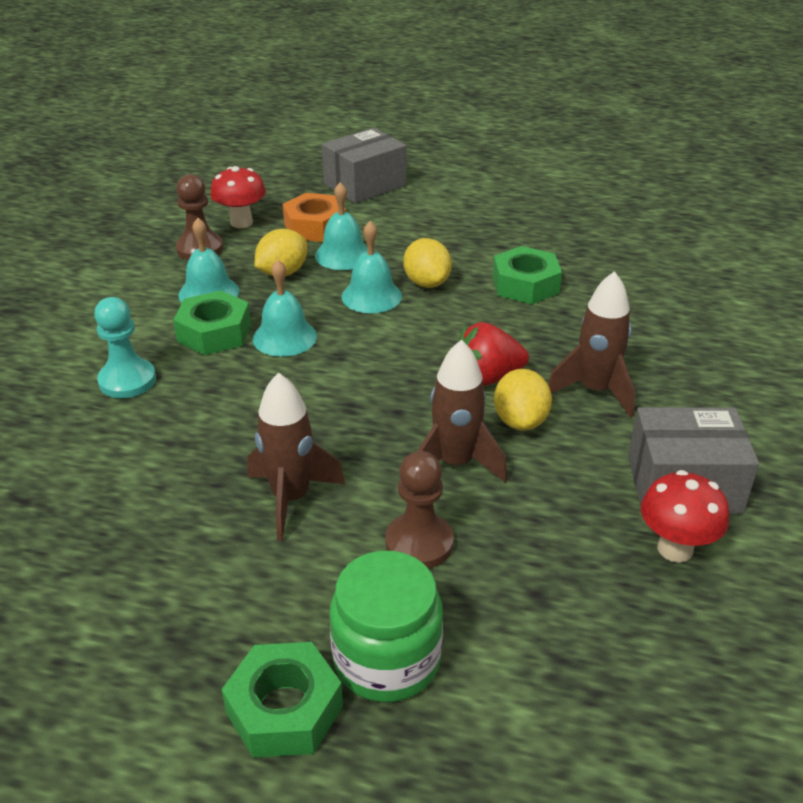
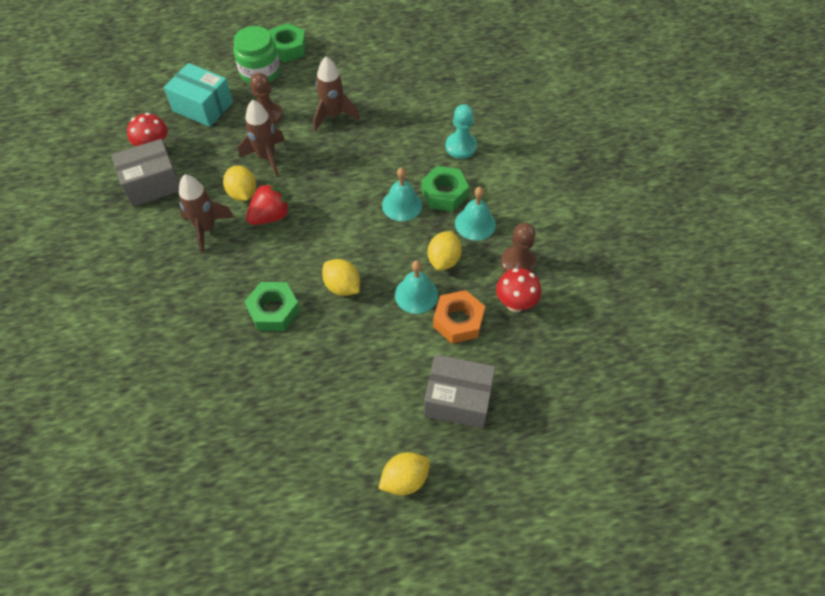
camera: 155 degrees right, 20 degrees up
grey box [322,128,407,203] -> grey box turned 75 degrees clockwise [424,354,495,429]
turquoise bell [342,221,402,313] -> none
none -> turquoise box [164,63,233,127]
none -> yellow lemon [378,452,430,495]

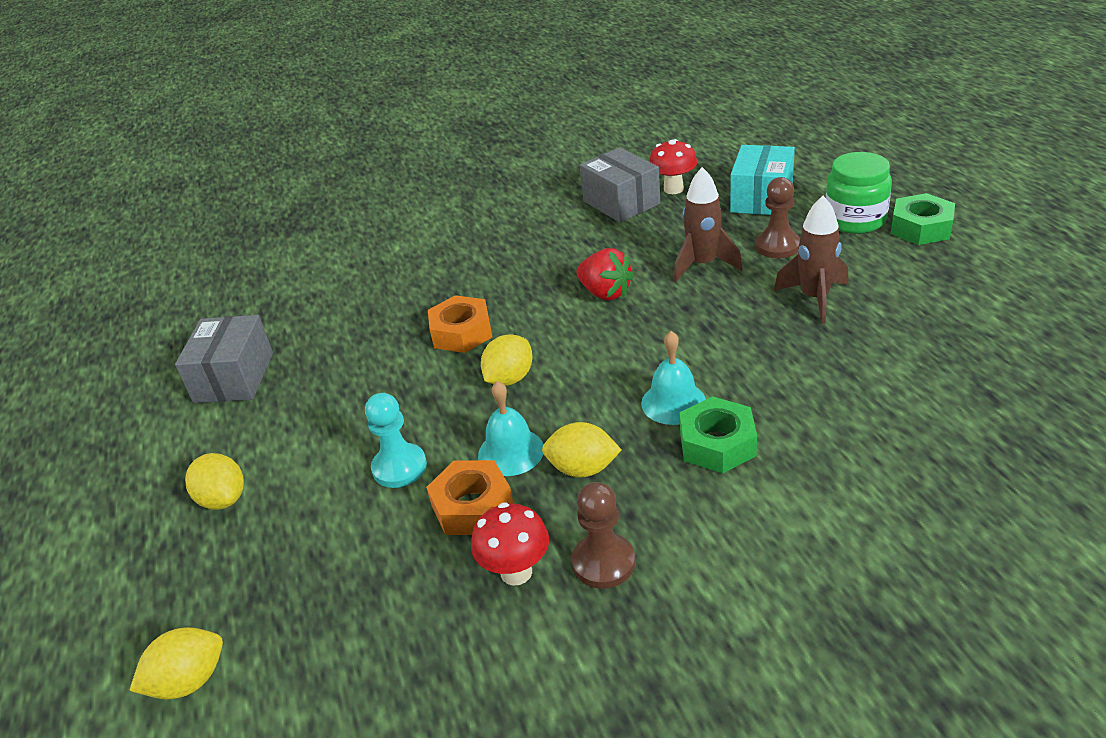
camera: 85 degrees right, 20 degrees down
brown rocket [179,174,235,254] -> none
yellow lemon [223,166,256,201] -> yellow lemon moved to [129,627,223,700]
green nut [244,282,300,331] -> orange nut [428,295,492,353]
grey box [424,354,495,429] -> grey box moved to [175,315,273,403]
turquoise pawn [446,104,477,159] -> turquoise pawn moved to [365,393,427,488]
turquoise bell [455,187,496,241] -> none

